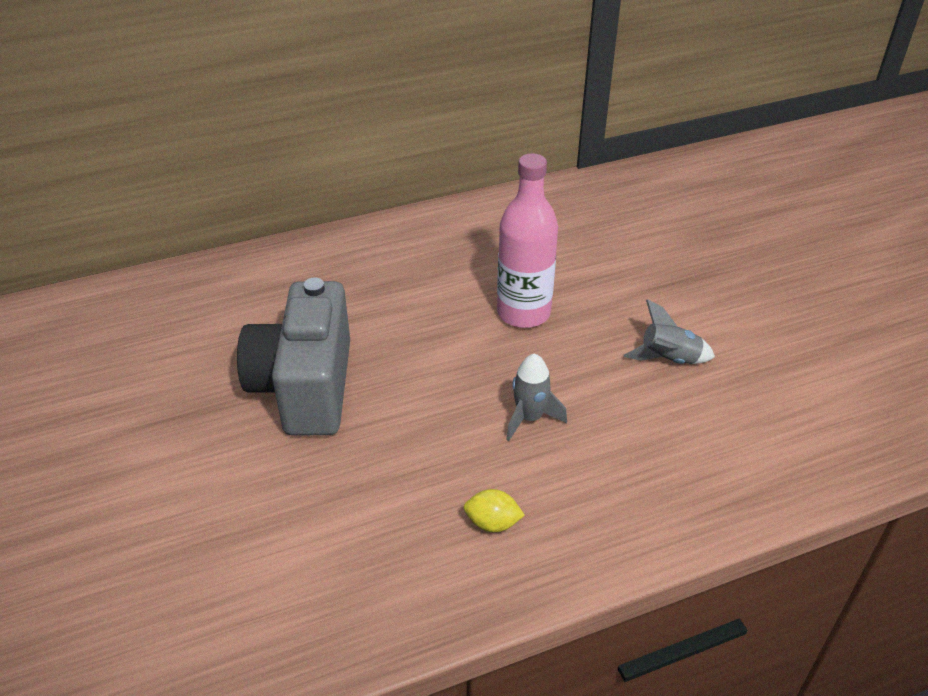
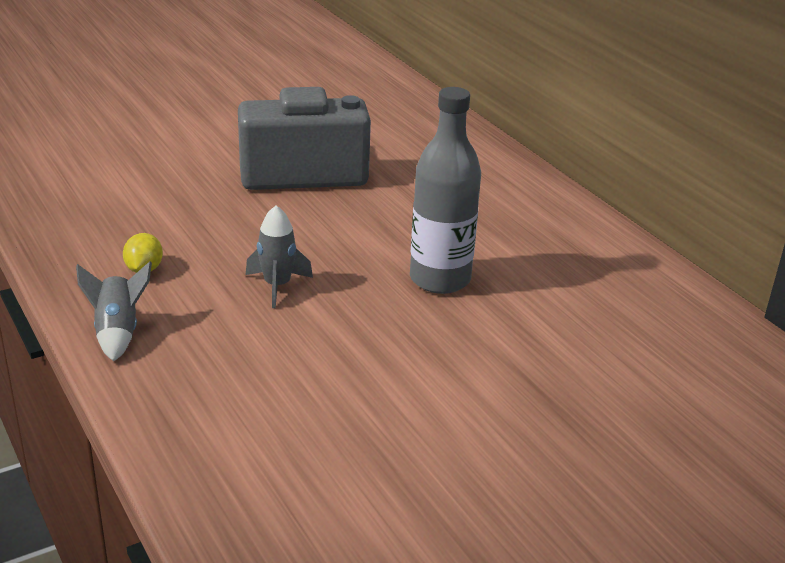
camera: 80 degrees right, 10 degrees down
pink bottle [497,153,558,328] -> grey bottle [410,87,481,294]
grey rocket [624,299,715,364] -> grey rocket moved to [76,261,152,361]

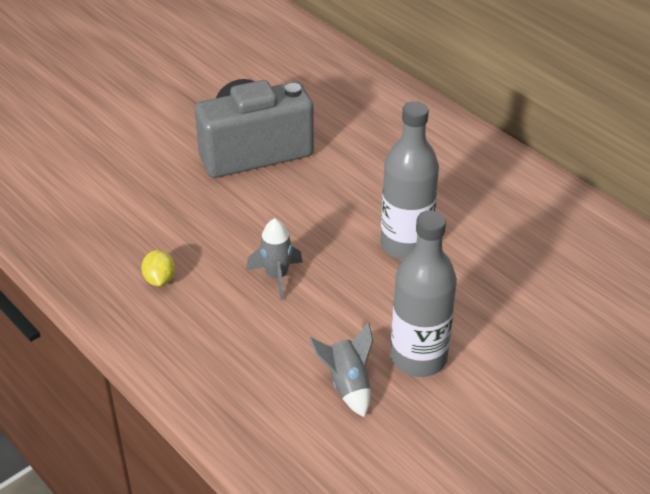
camera: 10 degrees left, 10 degrees up
grey rocket [76,261,152,361] -> grey rocket moved to [309,322,373,417]
none -> grey bottle [391,211,457,377]

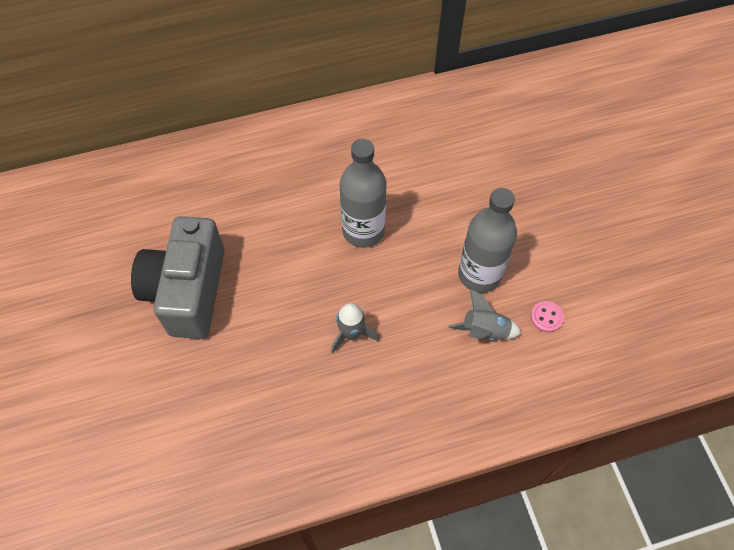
camera: 65 degrees left, 20 degrees up
yellow lemon [141,250,175,286] -> none
none -> pink button [531,301,564,332]

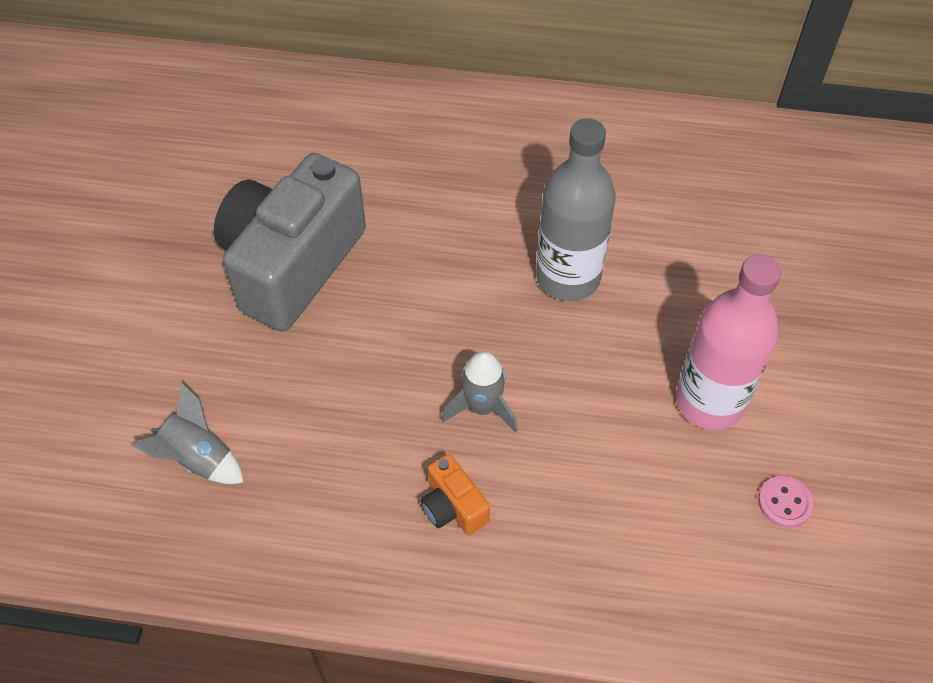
camera: 25 degrees right, 5 degrees down
grey rocket [449,290,521,340] -> grey rocket moved to [130,382,244,484]
grey bottle [458,188,517,293] -> pink bottle [676,254,781,430]
none -> orange camera [420,454,490,535]

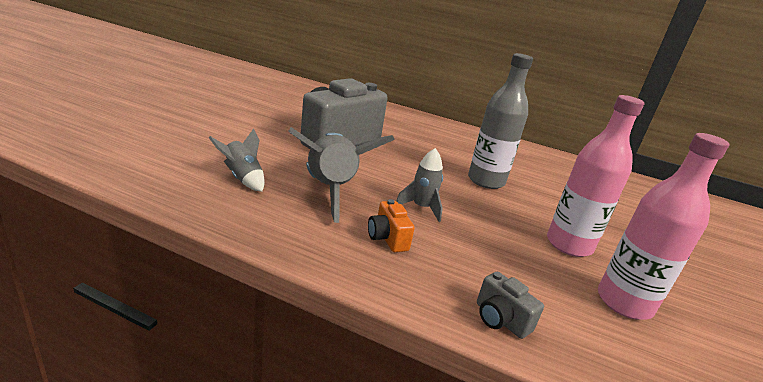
camera: 10 degrees right, 30 degrees down
pink button [758,476,814,528] -> pink bottle [598,133,729,320]
none -> grey rocket [288,127,395,223]
none -> grey camera [477,272,544,339]

